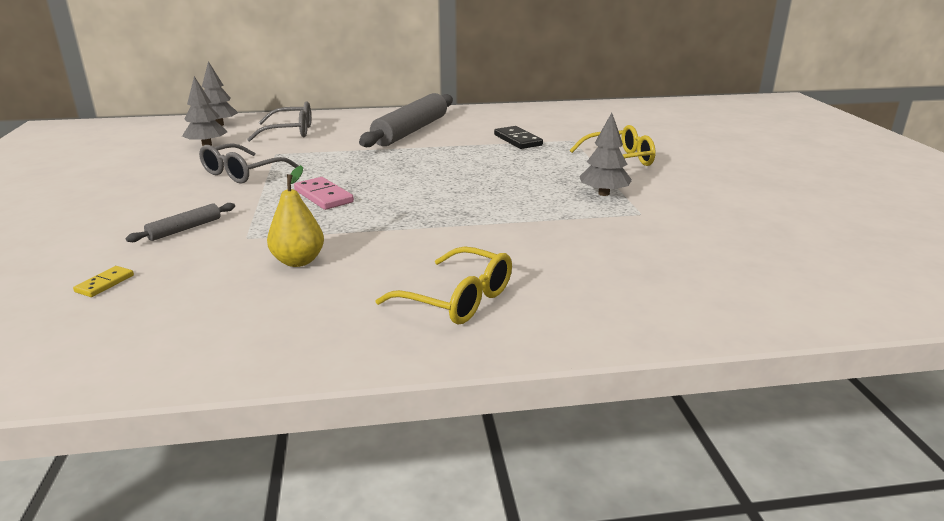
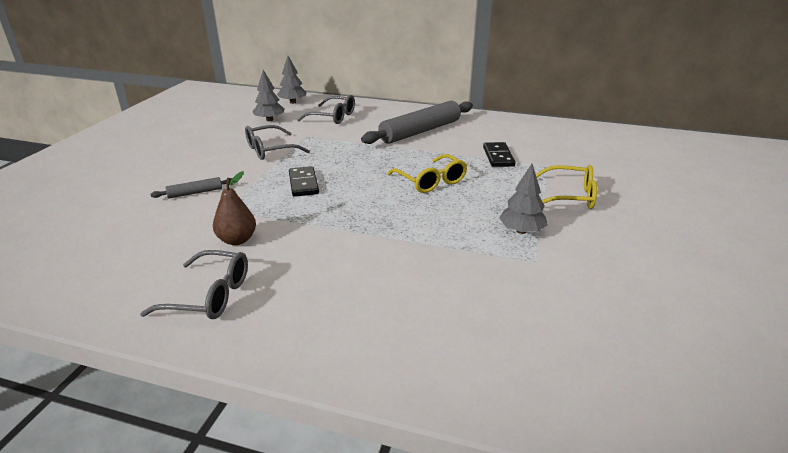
camera: 25 degrees right, 5 degrees up
yellow domino [73,266,134,297] -> none
yellow pear [267,165,324,267] -> brown pear [213,171,256,245]
pink domino [294,177,354,210] -> black domino [289,166,319,197]
yellow glasses [375,246,512,324] -> yellow glasses moved to [387,154,467,193]
none -> grey glasses [140,250,248,319]

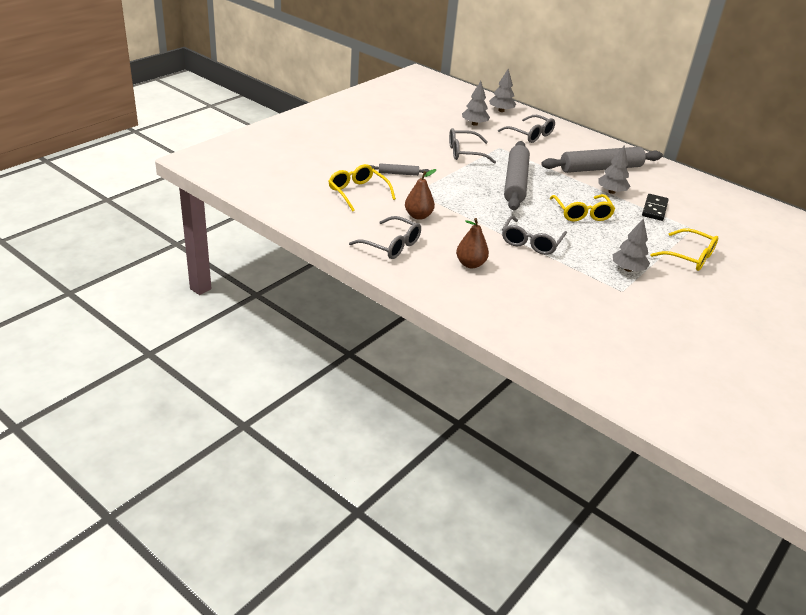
camera: 20 degrees right, 5 degrees up
black domino [289,166,319,197] -> none
none -> yellow glasses [329,164,396,211]
none -> brown pear [456,218,489,268]
none -> grey glasses [502,216,567,255]
none -> grey rolling pin [504,141,530,210]
none -> grey tree [598,146,631,194]

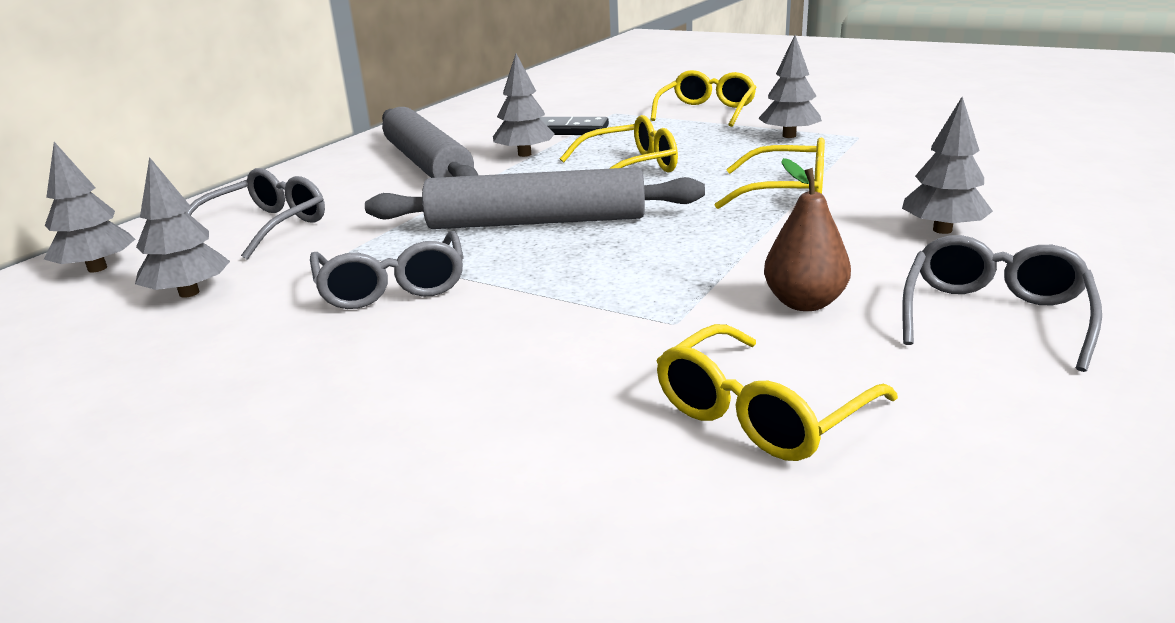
camera: 95 degrees left, 10 degrees down
grey rolling pin [370,163,430,176] -> none
brown pear [456,218,489,268] -> grey tree [902,97,993,234]
grey glasses [502,216,567,255] -> yellow glasses [714,138,825,209]

